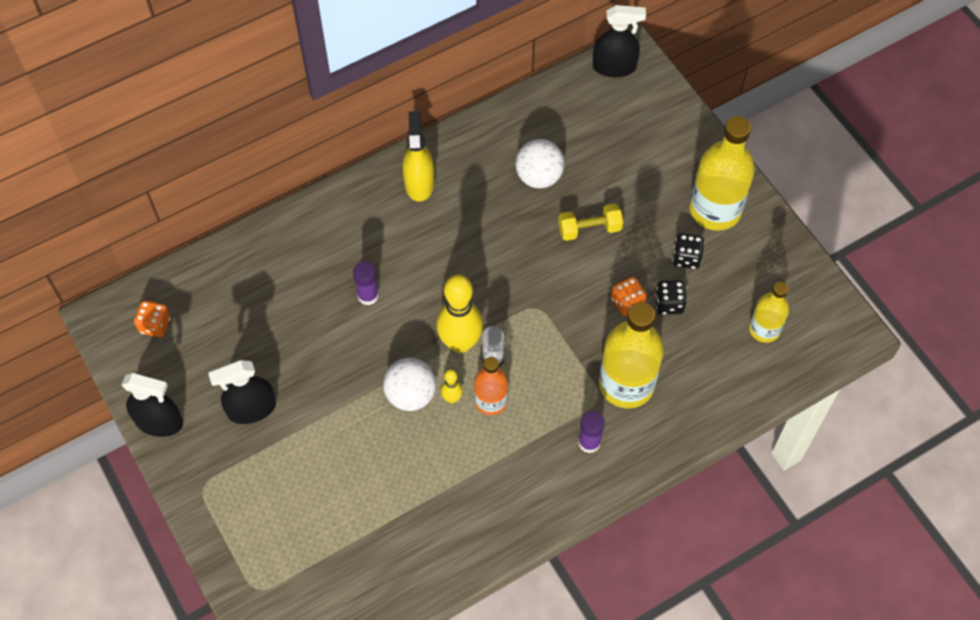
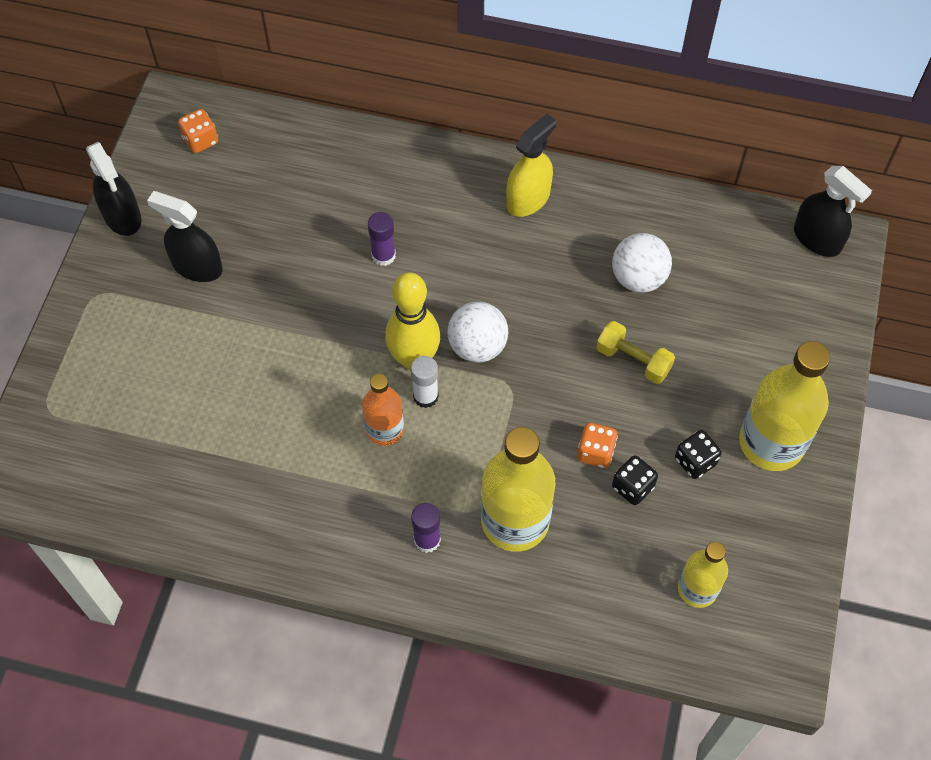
camera: 45 degrees right, 0 degrees up
white ball [383,358,436,411] -> white ball moved to [447,302,508,363]
yellow bowling pin [441,369,463,403] -> none

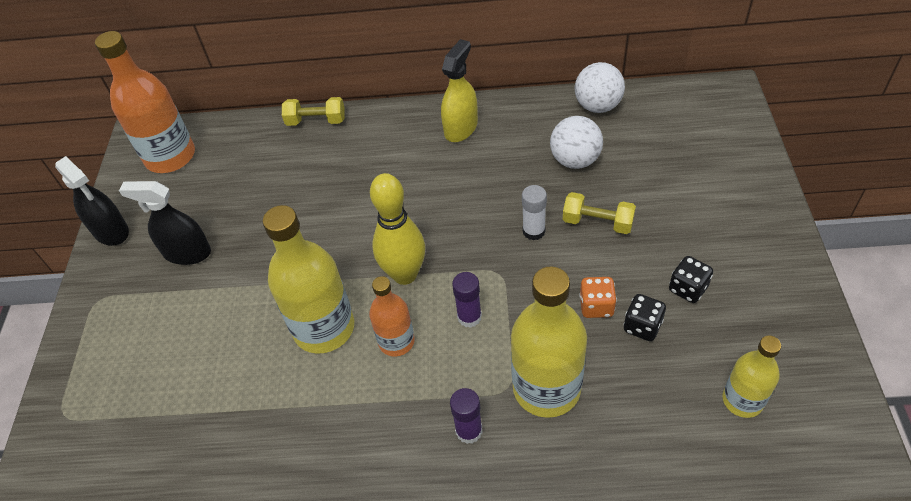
camera: 10 degrees left, 10 degrees down
orange dice [178,109,218,153] -> orange bottle [95,31,195,173]
purple glue stick [368,212,396,266] -> purple glue stick moved to [452,272,482,328]
white glue stick [411,356,439,408] -> white glue stick moved to [522,185,547,240]
white ball [447,302,508,363] -> white ball moved to [575,62,625,113]
yellow bottle [739,341,830,471] -> yellow bottle moved to [263,205,354,354]
black spray bottle [794,166,872,257] -> none
none -> yellow dumbbell [282,97,345,126]

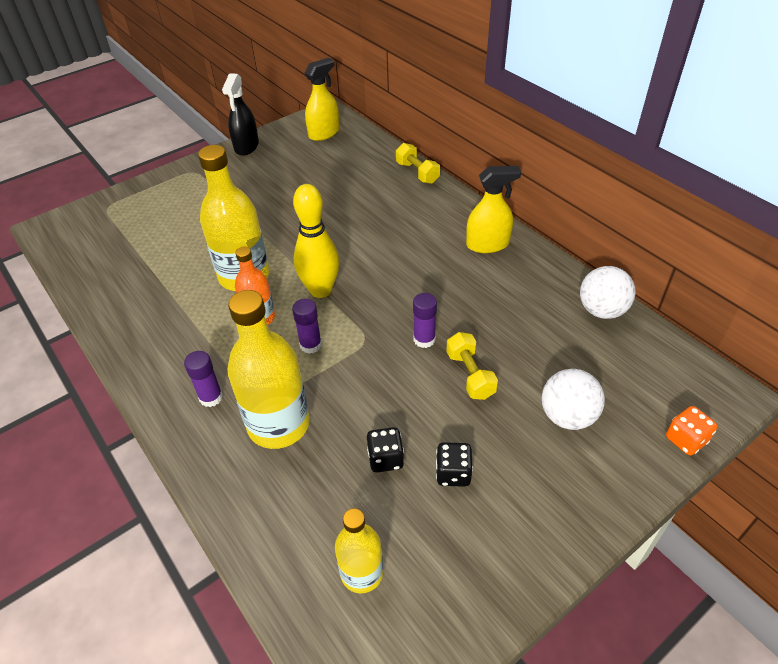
camera: 50 degrees right, 5 degrees down
orange bottle [95,31,195,173] -> yellow spray bottle [305,58,339,141]
black spray bottle [119,181,211,265] -> none
white glue stick [522,185,547,240] -> purple glue stick [413,293,437,348]
white ball [550,116,603,169] -> white ball moved to [542,369,605,430]
orange dice [579,277,617,318] -> orange dice moved to [666,406,718,455]

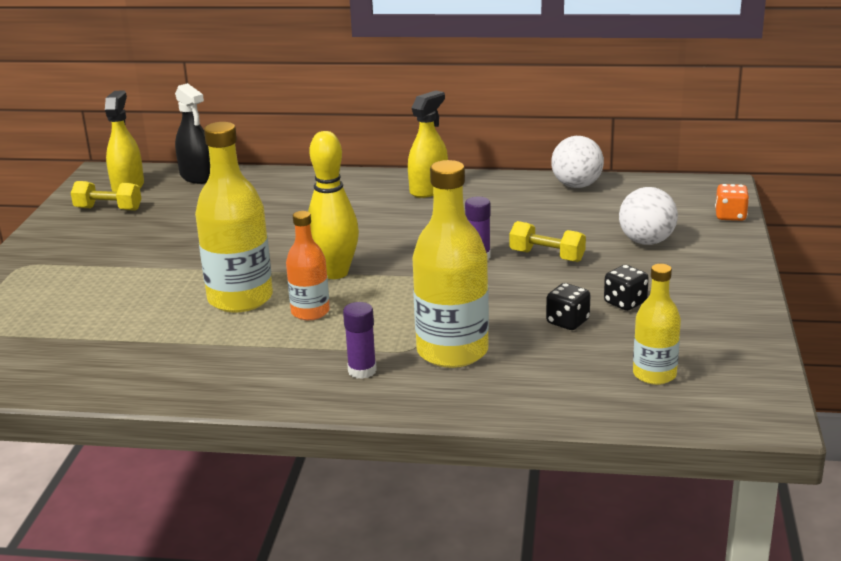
camera: 45 degrees left, 20 degrees down
black spray bottle [222,73,259,156] -> black spray bottle moved to [175,83,210,184]
purple glue stick [292,299,322,354] -> none
yellow dumbbell [396,143,440,184] -> yellow dumbbell moved to [71,181,141,211]

